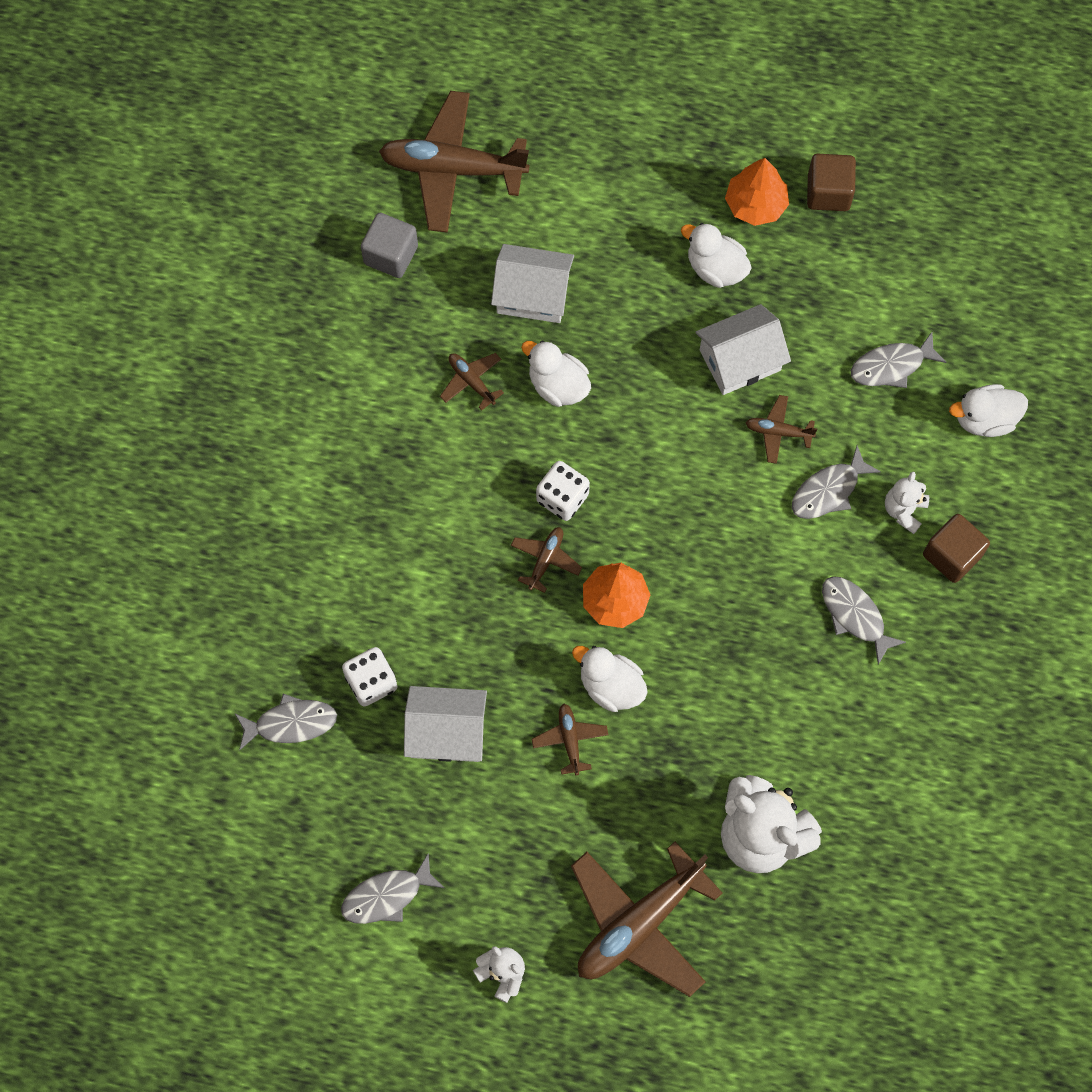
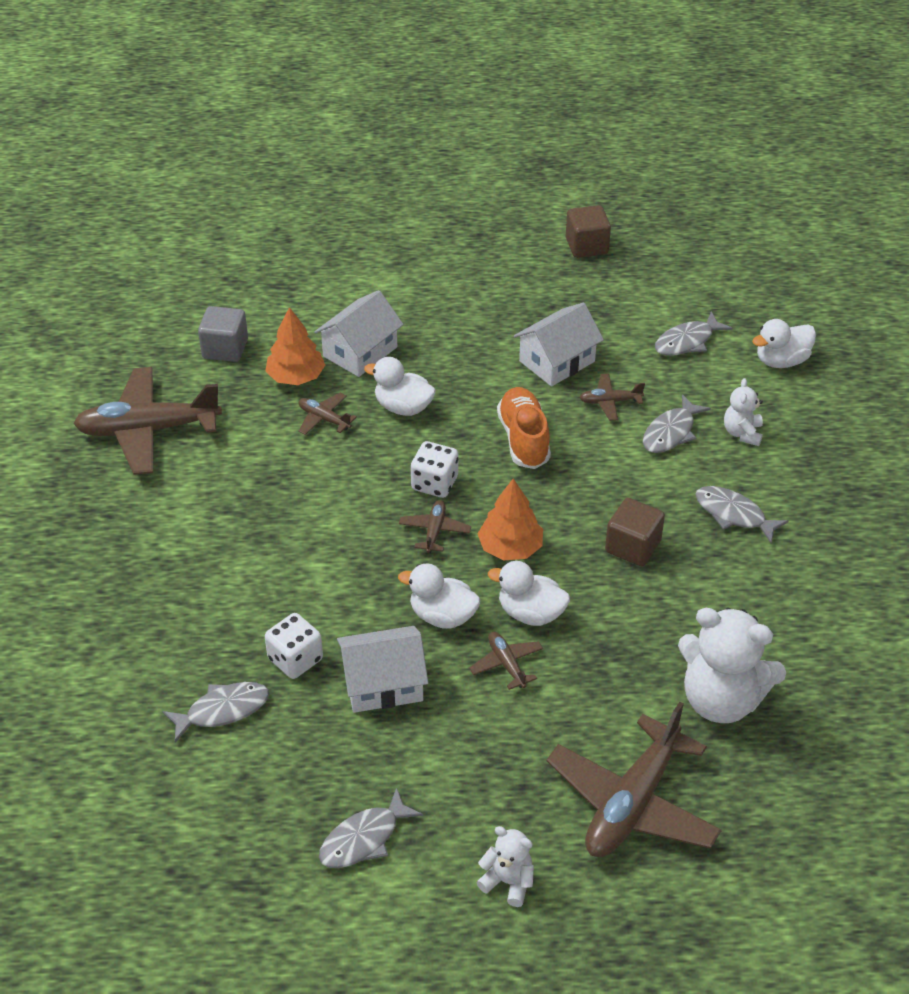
camera: 15 degrees left, 25 degrees down
brown plane [379,91,530,233] -> brown plane moved to [73,367,222,475]
white house [491,244,574,323] -> white house turned 45 degrees counterclockwise [314,290,404,377]
white duck [681,223,752,288] -> white duck moved to [398,563,480,629]
orange tree [725,158,789,226] -> orange tree moved to [265,307,325,385]
brown cube [923,514,990,583] -> brown cube moved to [605,498,665,566]
none -> orange shoe [497,387,551,469]

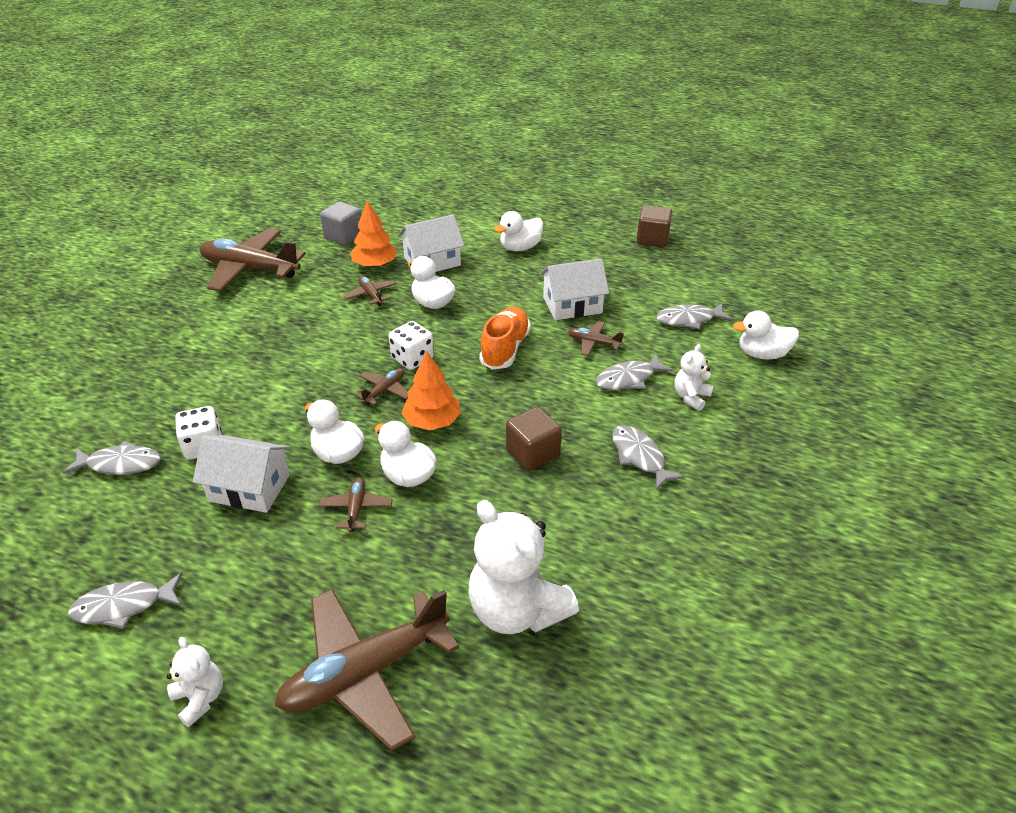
camera: 25 degrees right, 5 degrees down
none -> white duck [494,211,543,251]

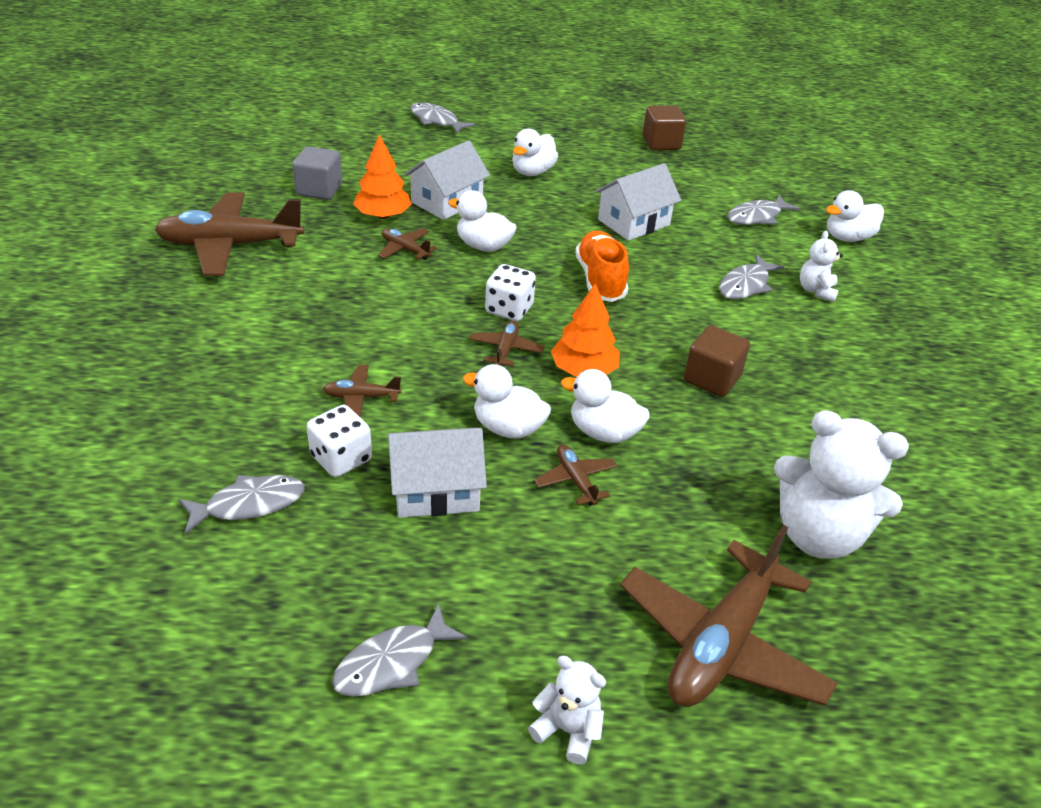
camera: 25 degrees left, 0 degrees up
brown plane [568,321,624,356] -> brown plane moved to [323,365,402,418]
grey fish [612,425,685,491] -> grey fish moved to [410,103,475,134]

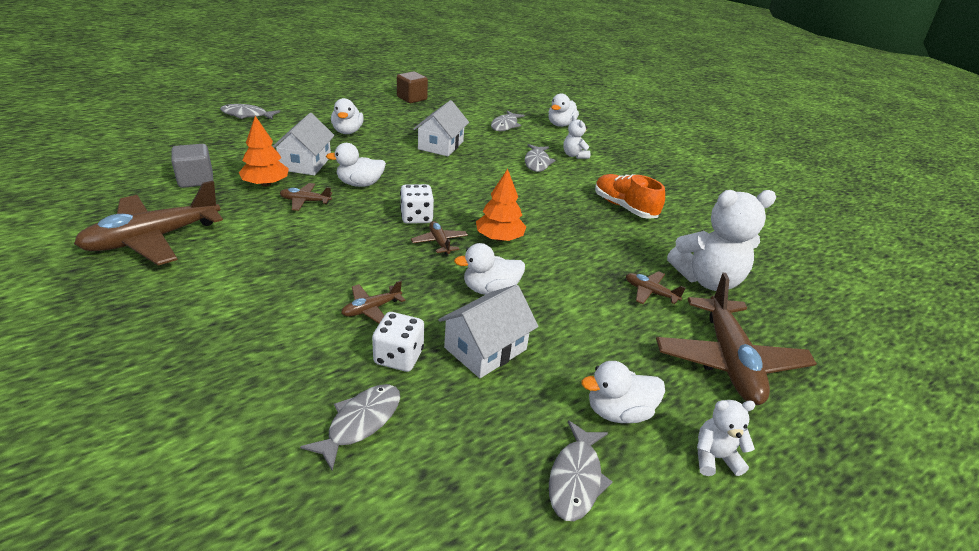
camera: 35 degrees left, 5 degrees down
brown plane [534,445,617,506] -> brown plane moved to [626,271,686,304]
white duck [561,369,650,443] -> white duck moved to [581,361,665,423]
orange shoe [575,230,629,302] -> orange shoe moved to [595,174,665,219]
brown cube [684,325,750,397] -> none

